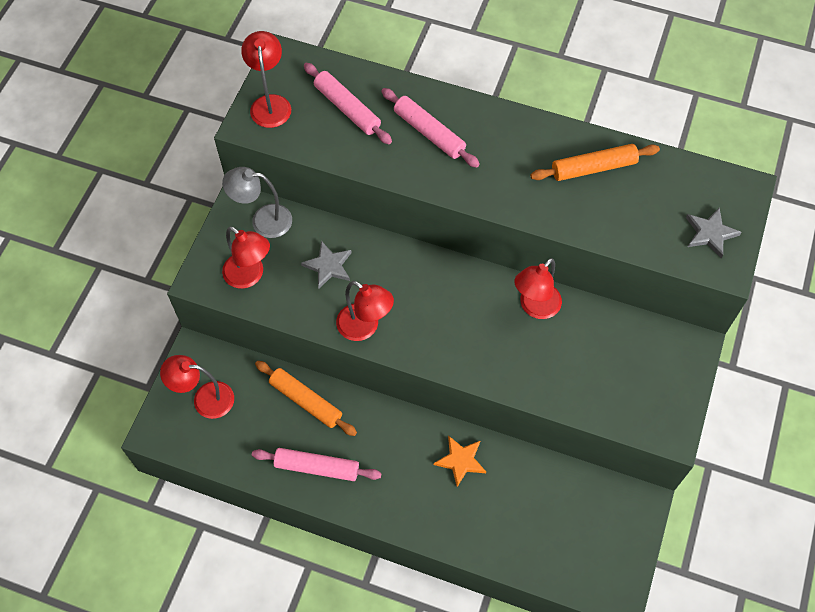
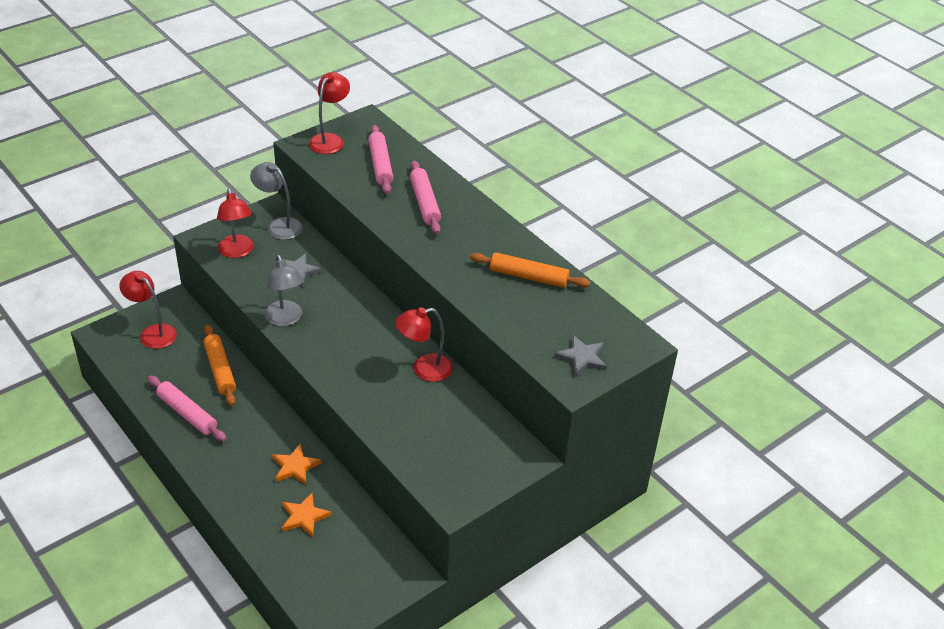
camera: 30 degrees right, 20 degrees down
red lamp [336,281,394,341] -> grey lamp [264,255,303,326]
none -> orange star [282,493,332,537]

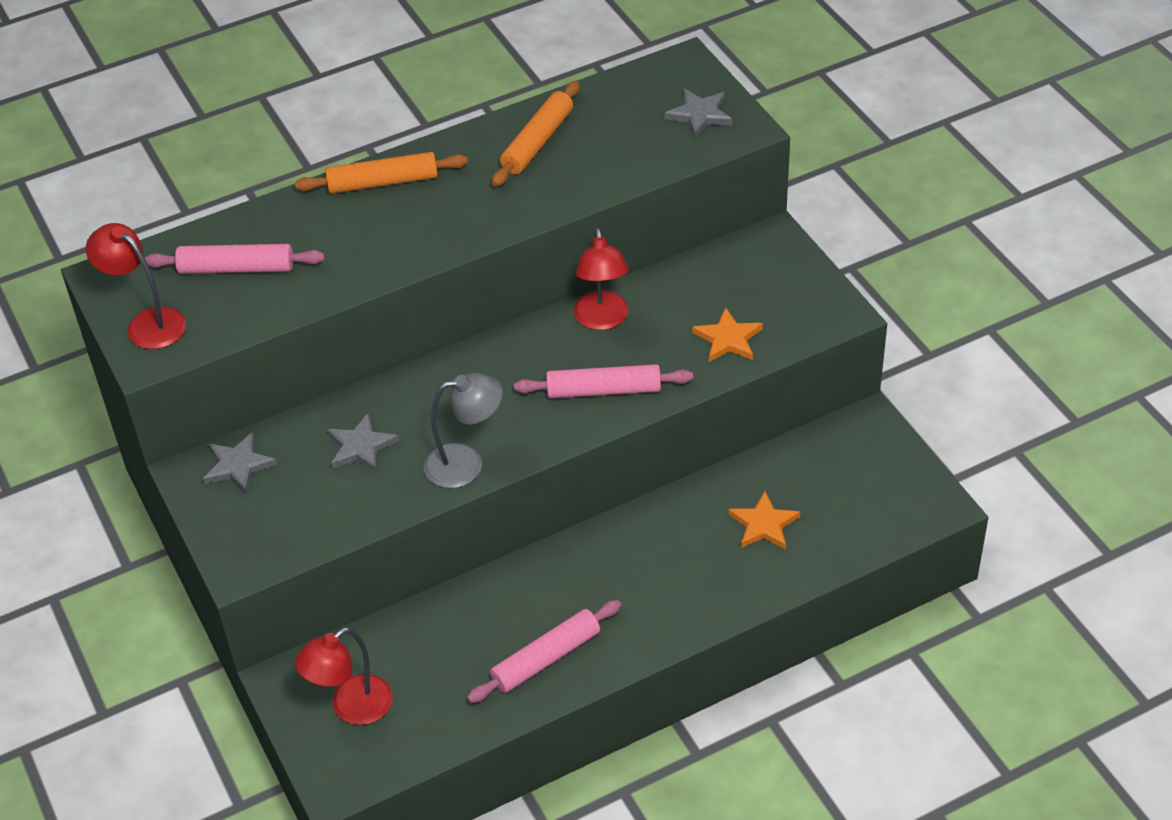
camera: 75 degrees left, 5 degrees up
orange rolling pin [203,325,236,406] -> orange rolling pin moved to [295,152,468,194]
red lamp [217,188,254,258] -> none
grey lamp [250,162,303,240] -> grey star [203,432,277,494]
orange star [272,444,321,485] -> orange star moved to [692,307,763,362]
pink rolling pin [410,161,441,234] -> pink rolling pin moved to [514,364,693,398]

